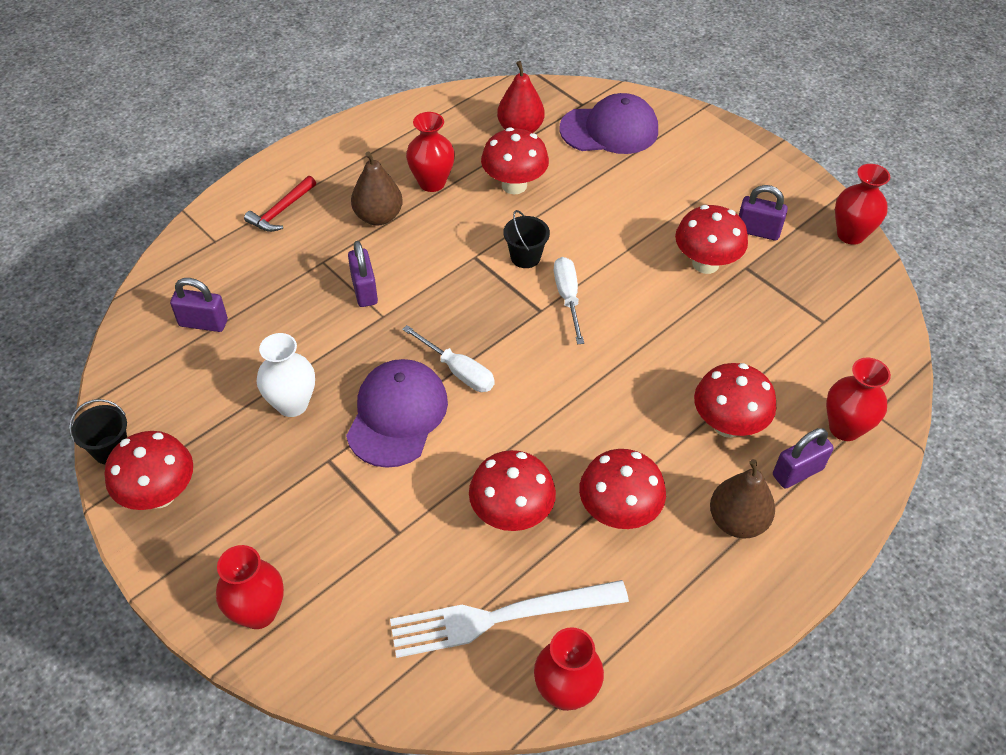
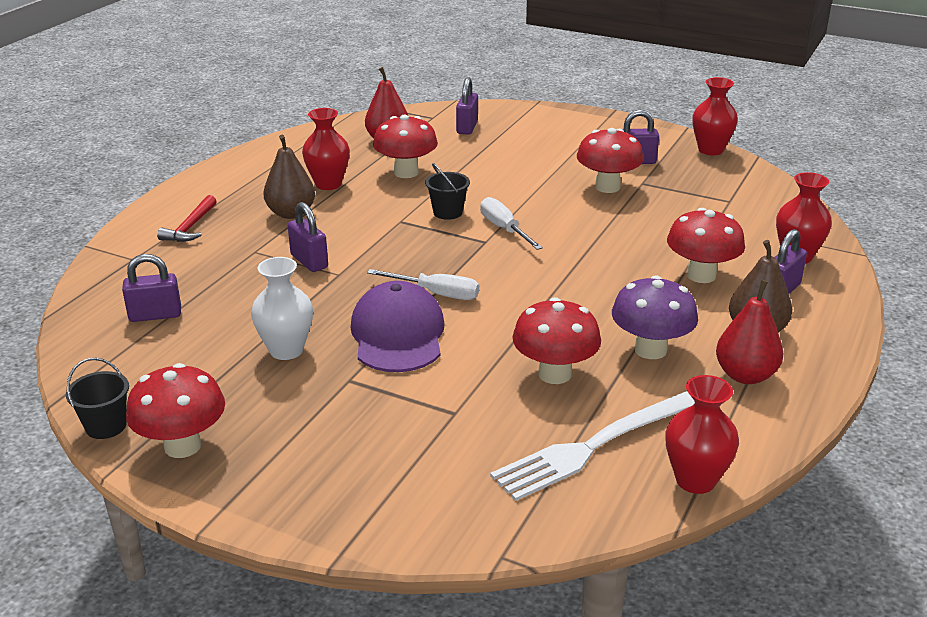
camera: 20 degrees left, 20 degrees down
red vase [216,545,284,629] -> none
purple cap [559,93,658,154] -> purple padlock [456,77,478,135]
red mushroom [579,449,666,529] -> purple mushroom [612,275,698,359]
none -> red pear [716,280,784,384]

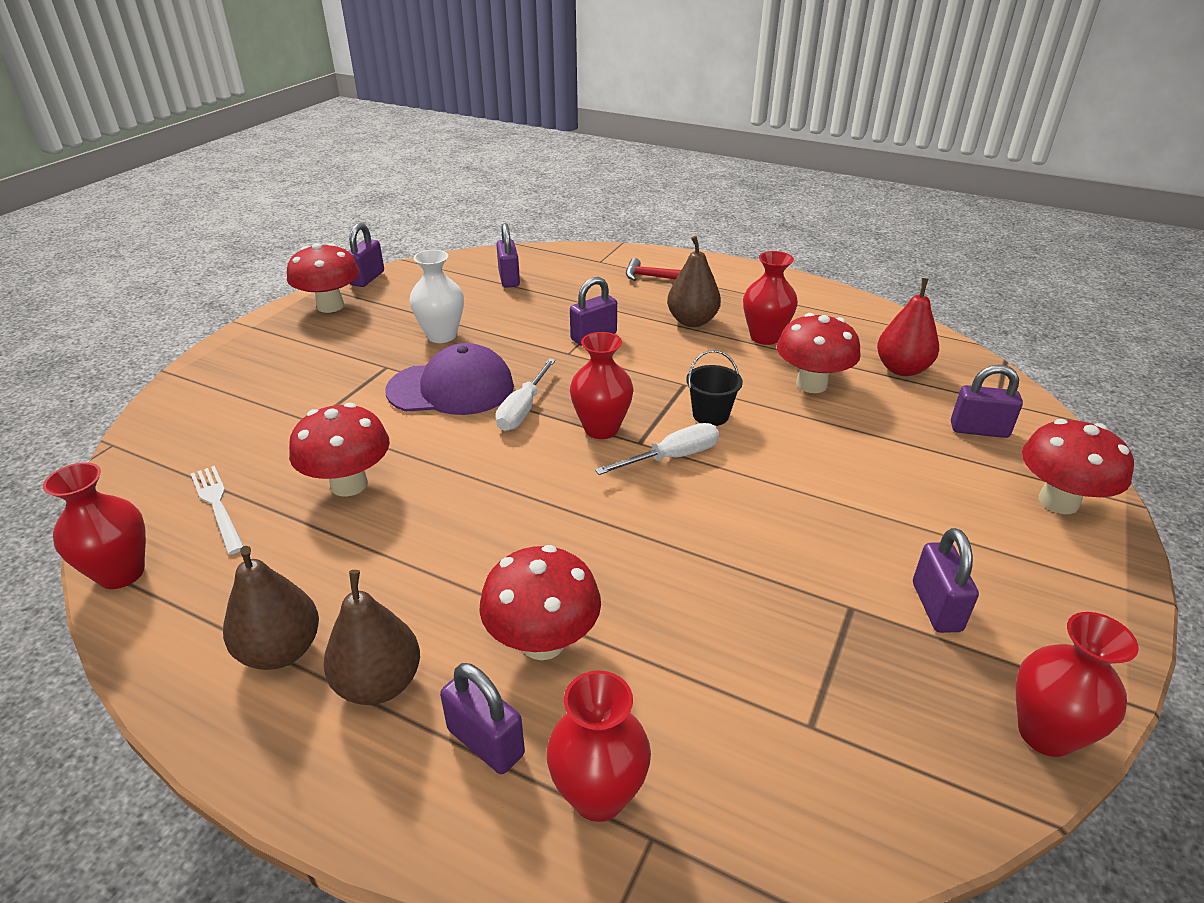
camera: 90 degrees right, 5 degrees up
black bucket [66,358,129,439] -> purple padlock [348,223,384,287]
white fork [490,391,695,501] -> white fork [191,466,243,554], size x0.56
red mushroom [577,128,644,193] -> red mushroom moved to [1022,419,1134,514]
purple mushroom [612,275,698,359] -> none
red pear [716,280,784,384] -> brown pear [223,546,319,670]
none -> red vase [570,332,633,439]

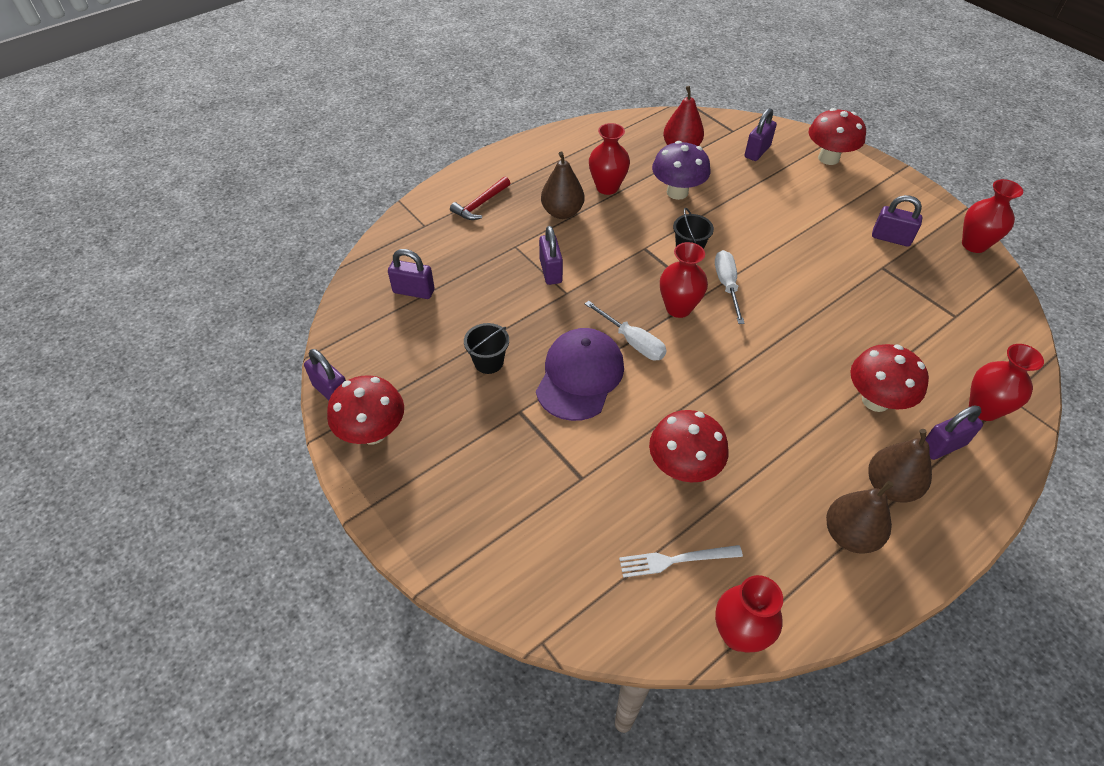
camera: 65 degrees left, 15 degrees up
white vase [410,250,464,343] -> black bucket [464,323,509,374]
red mushroom [777,313,861,393] -> purple mushroom [652,141,710,200]

